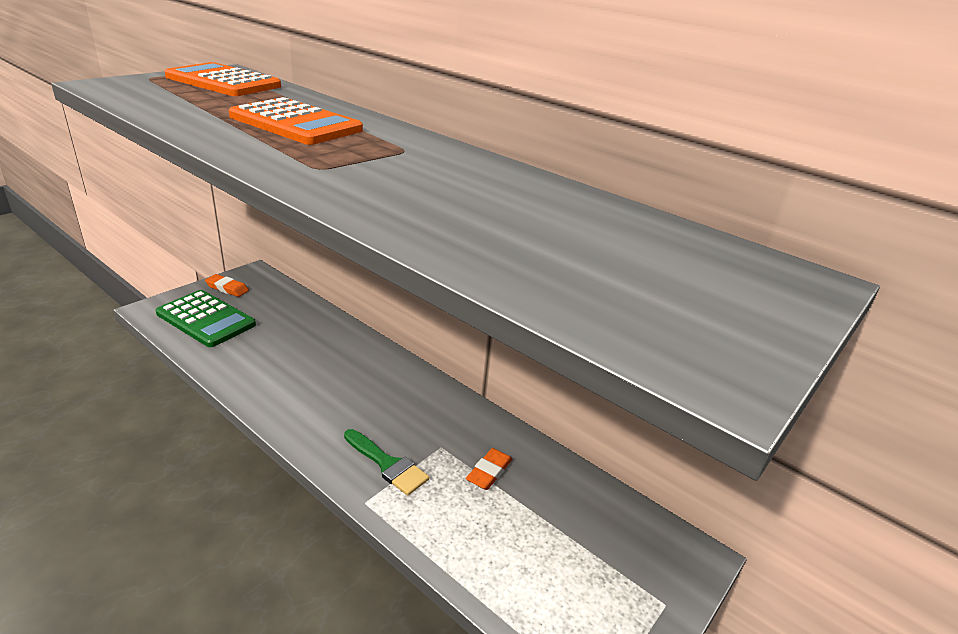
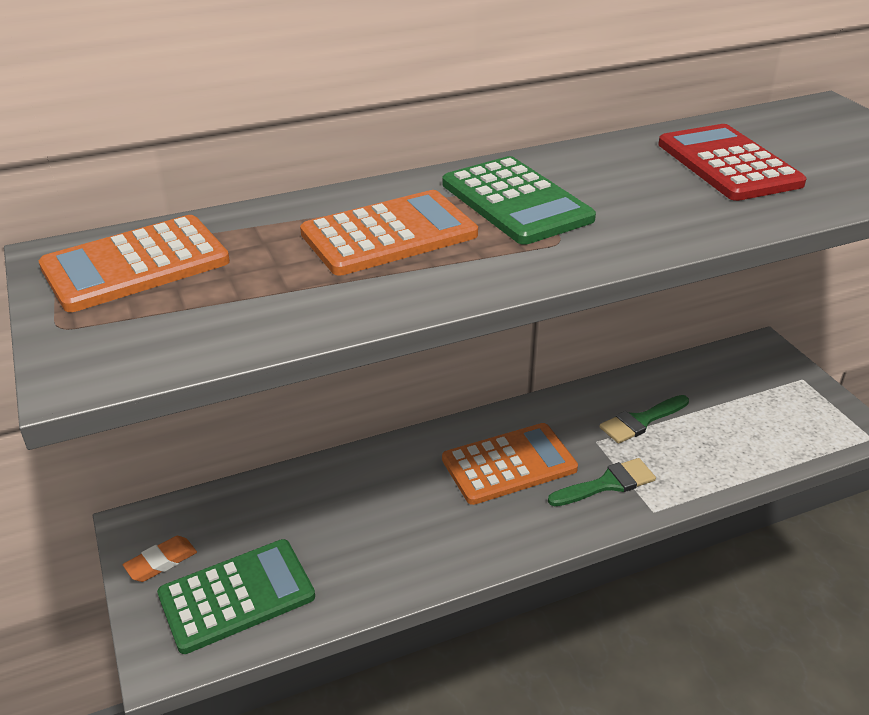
camera: 60 degrees left, 5 degrees up
orange eraser [466,448,512,490] -> green brush [599,395,689,444]
none -> green calculator [442,156,596,245]
none -> orange calculator [442,423,578,505]
none -> red calculator [658,124,806,201]

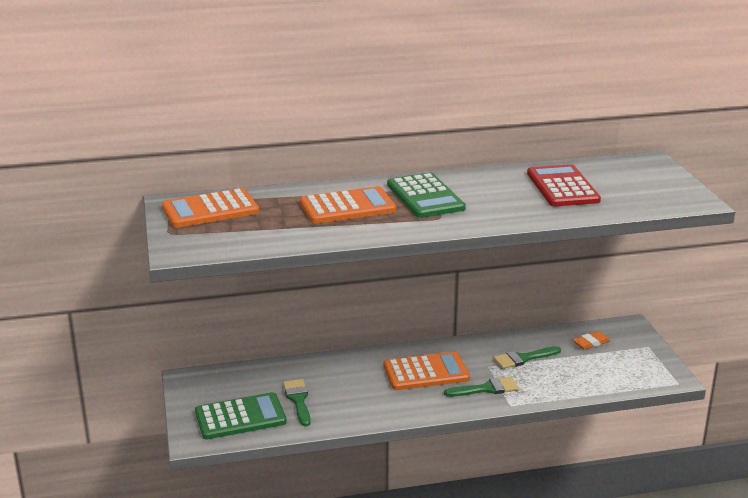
camera: 10 degrees right, 10 degrees down
orange eraser [123,536,197,582] -> orange eraser moved to [573,331,610,350]
none -> green brush [283,379,311,426]

